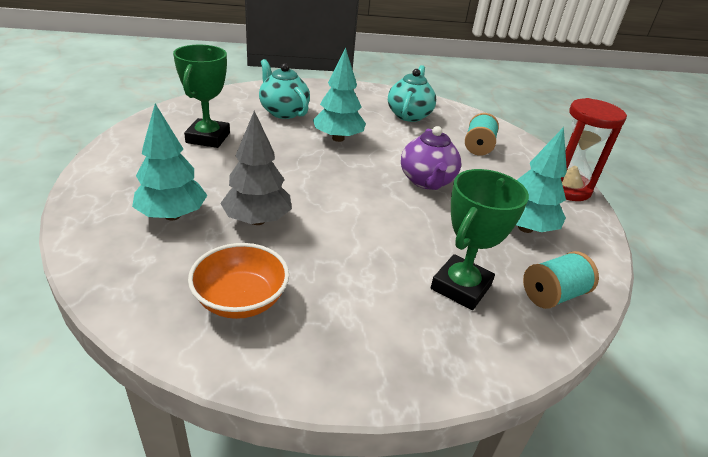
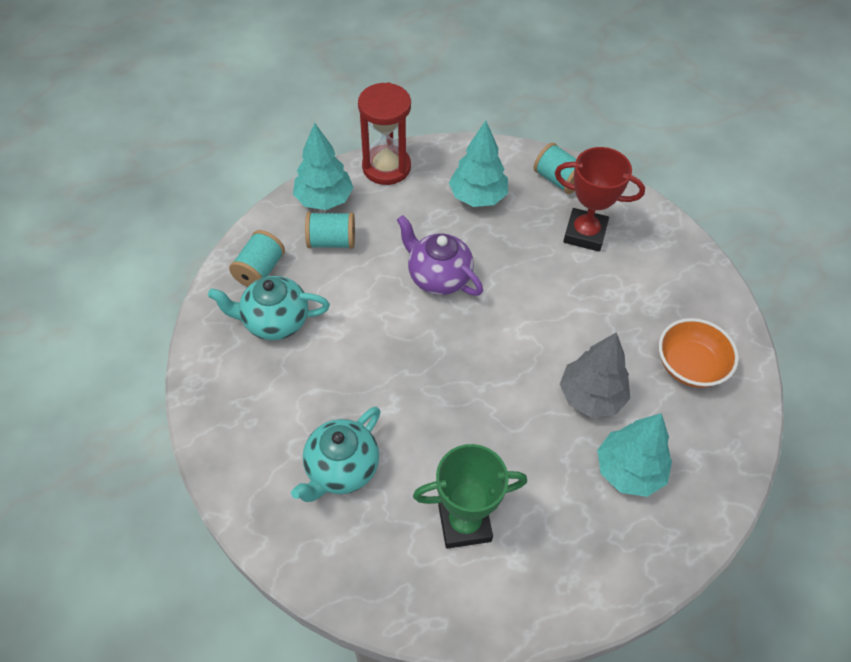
camera: 105 degrees left, 20 degrees up
turquoise tree [313,48,366,142] -> turquoise tree moved to [293,123,354,210]
purple teapot [401,126,461,190] -> purple teapot turned 120 degrees counterclockwise [397,215,483,296]
green trophy [431,169,529,310] -> red trophy [555,147,645,252]
none -> turquoise spool [229,230,285,287]

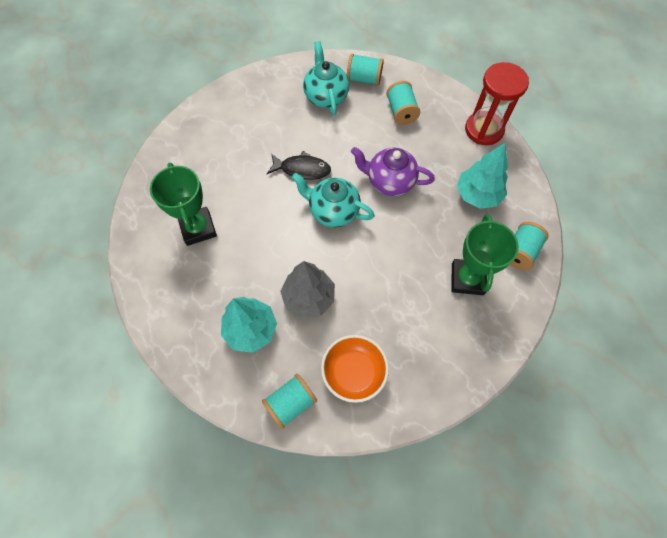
camera: 80 degrees right, 10 degrees up
turquoise teapot [291,407,381,502] -> turquoise teapot moved to [292,173,374,228]
turquoise tree [293,123,354,210] -> none
purple teapot [397,215,483,296] -> purple teapot turned 105 degrees counterclockwise [351,147,435,196]
red trophy [555,147,645,252] -> green trophy [451,214,519,295]
none -> turquoise spool [262,374,317,429]
none -> black fish [267,151,331,180]

